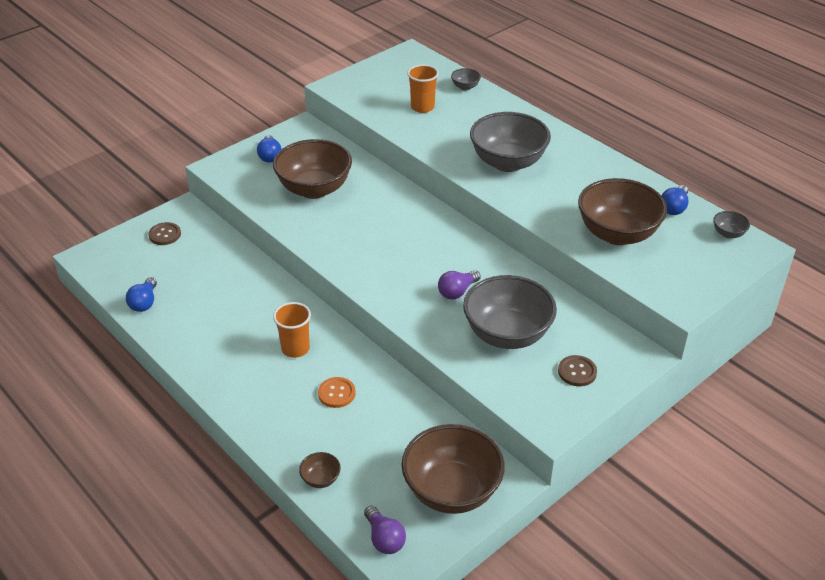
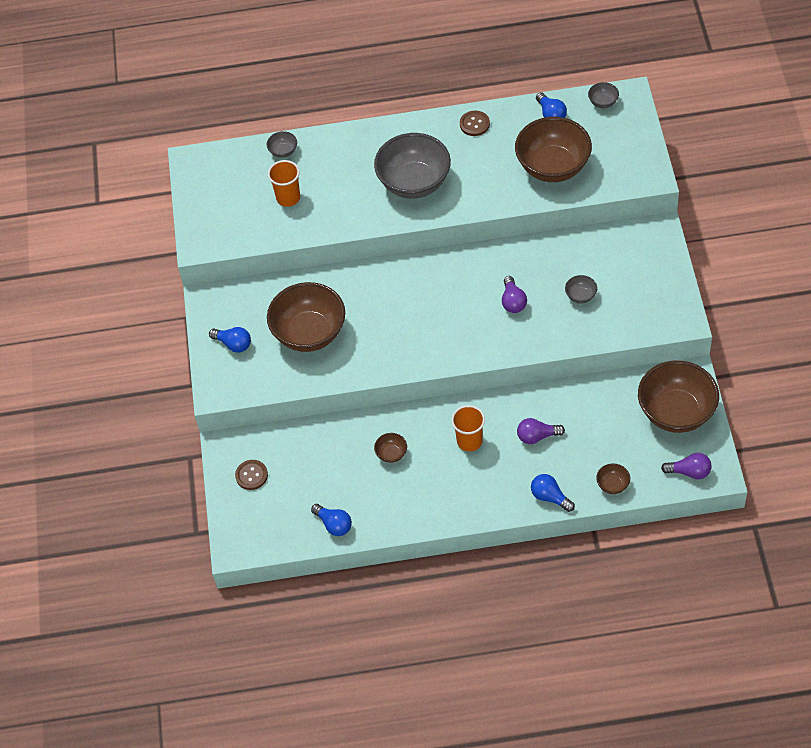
camera: 50 degrees left, 15 degrees up
orange button [318,377,355,408] -> purple light bulb [517,418,565,444]
grey bowl [463,275,557,349] -> grey bowl [565,275,597,304], size x0.41
brown button [558,355,597,386] -> brown button moved to [460,111,490,136]
none -> brown bowl [374,433,407,463]
none -> blue light bulb [531,474,575,512]

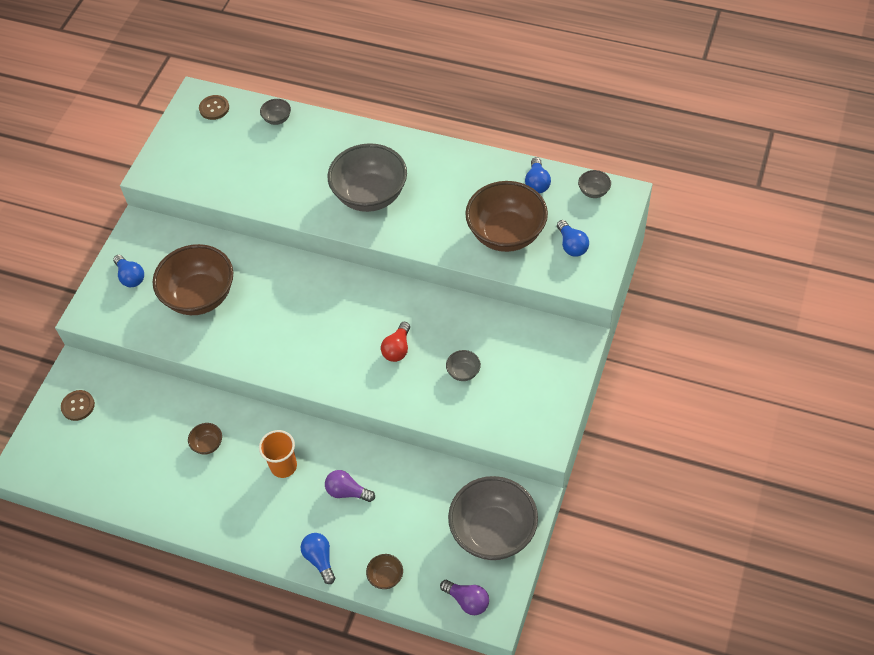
camera: 25 degrees right, 0 degrees up
orange cup [268,160,300,207] -> none
blue light bulb [311,504,352,536] -> blue light bulb moved to [557,220,589,257]
brown button [460,111,490,136] -> brown button moved to [199,95,229,120]
purple light bulb [502,276,527,313] -> red light bulb [381,322,410,362]
brown bowl [638,361,719,433] -> grey bowl [448,476,538,560]

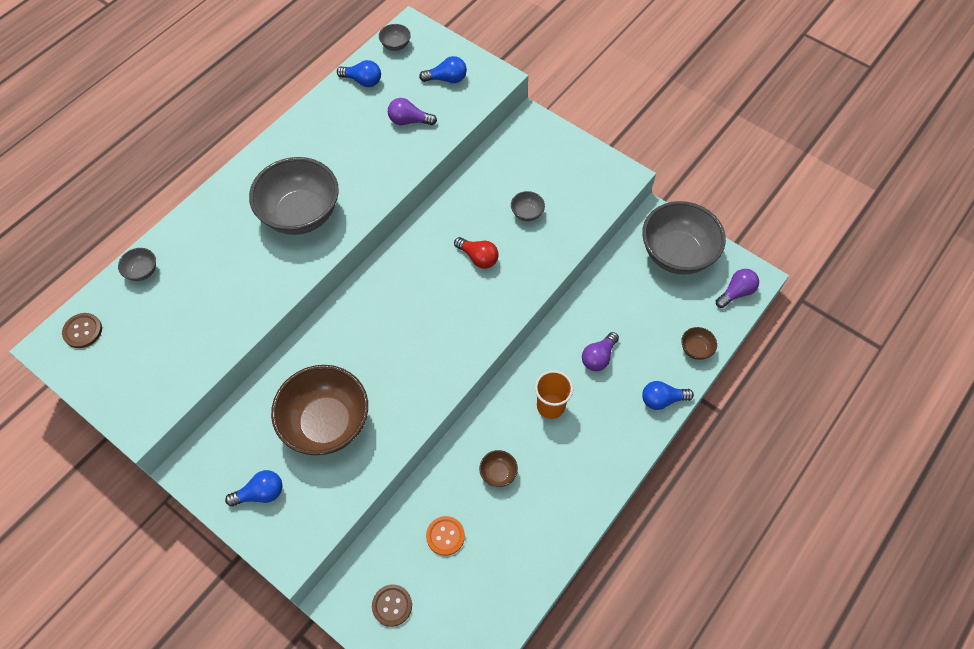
camera: 75 degrees left, 5 degrees up
brown bowl [465,181,548,252] -> purple light bulb [388,98,437,125]
none -> orange button [426,516,465,556]

